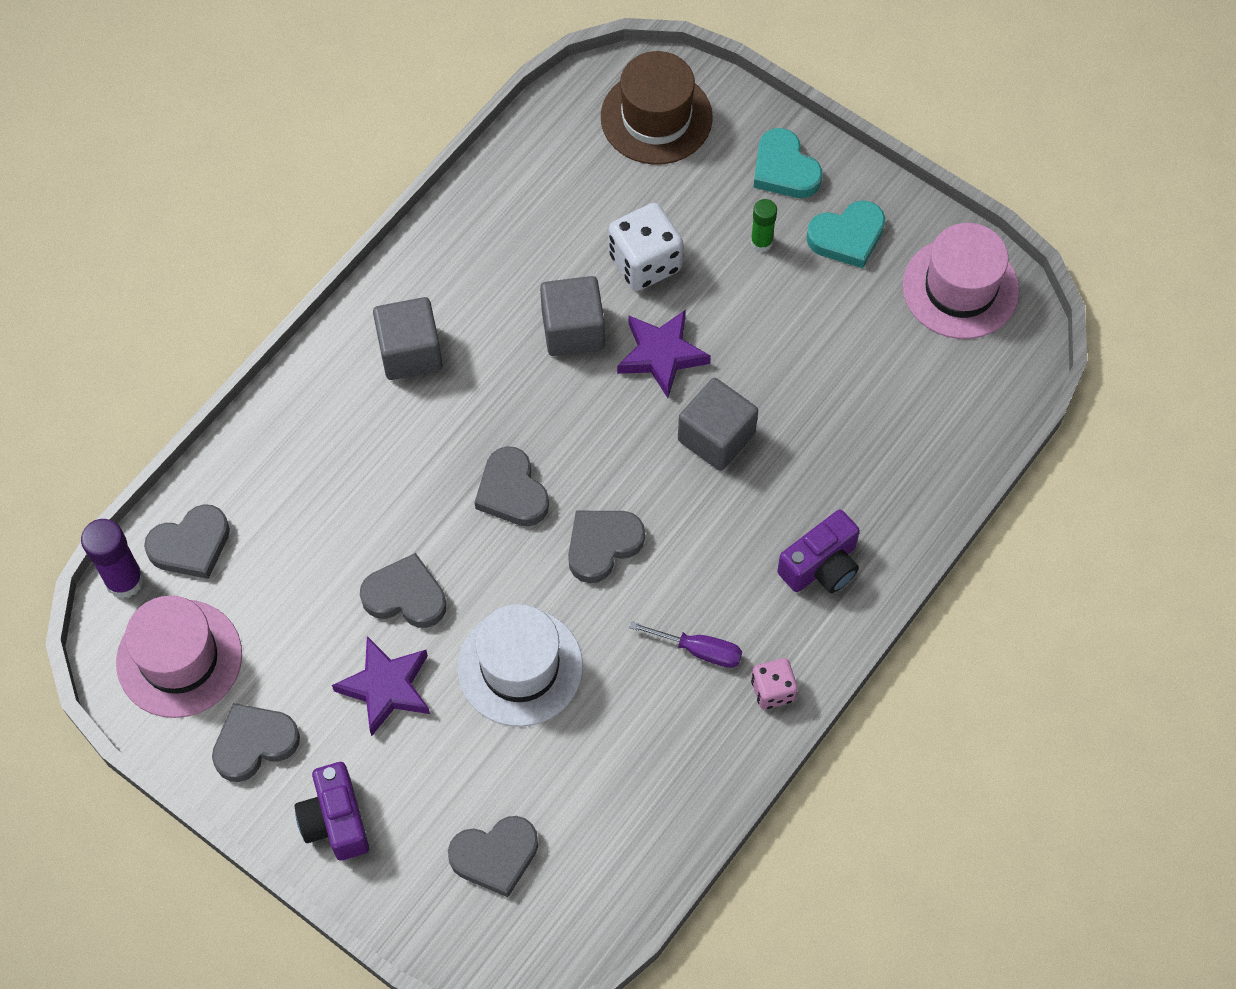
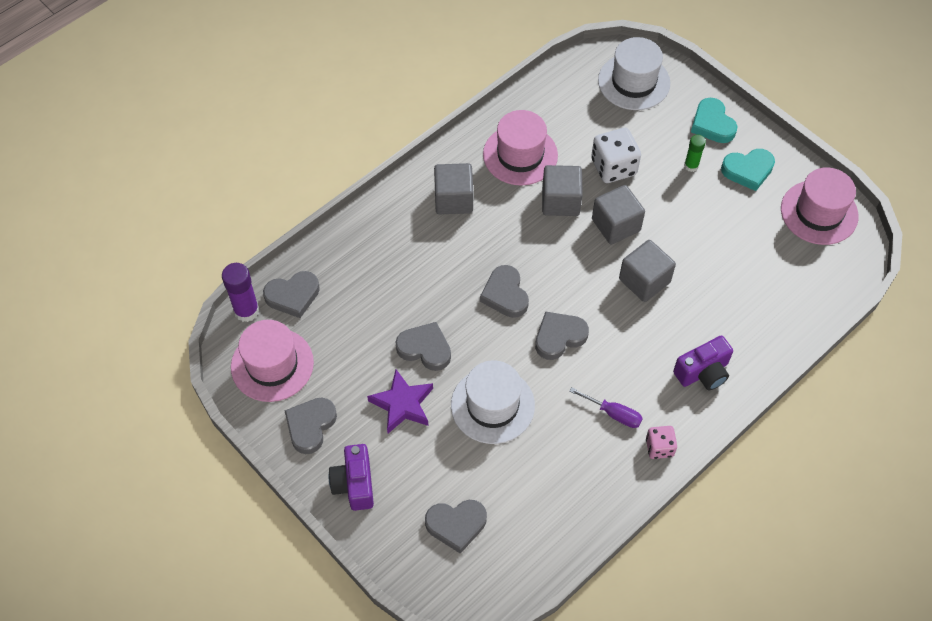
camera: 10 degrees right, 5 degrees down
grey heart [212,703,300,782] -> grey heart turned 45 degrees counterclockwise [284,398,337,454]
brown hat [601,51,713,165] -> white hat [598,37,670,110]
purple star [617,310,711,398] -> grey cube [592,185,645,245]
none -> pink hat [483,110,558,186]

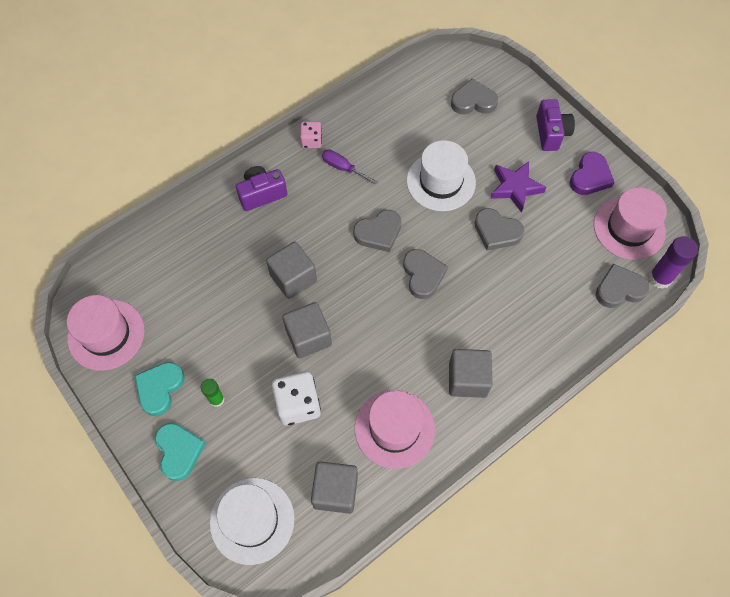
camera: 175 degrees left, 5 degrees up
grey heart [284,398,337,454] -> purple heart [570,152,614,195]
grey cube [542,165,583,216] -> grey cube moved to [311,461,358,514]
turquoise heart [721,149,775,191] -> turquoise heart turned 60 degrees counterclockwise [135,362,185,416]

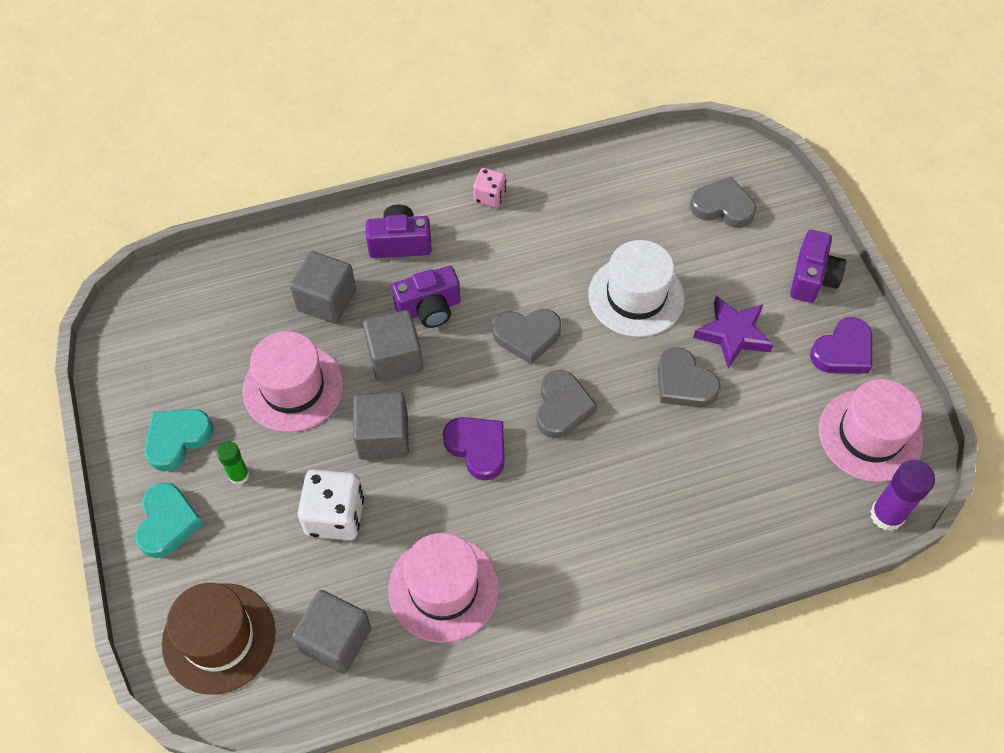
camera: 20 degrees right, 5 degrees down
pink hat [67,295,145,371] -> pink hat moved to [242,331,344,432]
white hat [210,478,295,565] -> brown hat [162,583,276,695]
purple screwdriver [322,150,378,185] -> none
grey cube [449,349,493,398] -> grey cube moved to [290,251,356,324]
grey heart [596,264,650,308] -> none
none -> purple camera [392,266,461,328]
none -> purple heart [443,417,505,481]

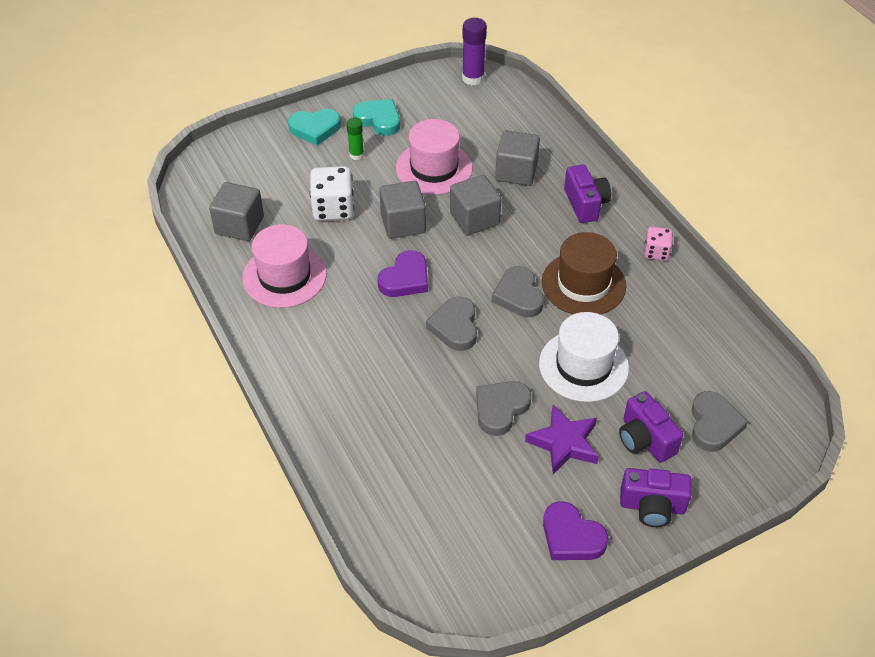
camera: 80 degrees right, 10 degrees down
brown hat [162,583,276,695] -> brown hat moved to [542,232,626,315]
purple camera [392,266,461,328] -> purple camera moved to [619,391,683,463]
grey heart [537,370,597,439] -> grey heart turned 90 degrees clockwise [426,297,477,351]
pink hat [819,379,923,482] -> none
purple glue stick [870,460,935,531] -> purple glue stick moved to [462,18,487,85]

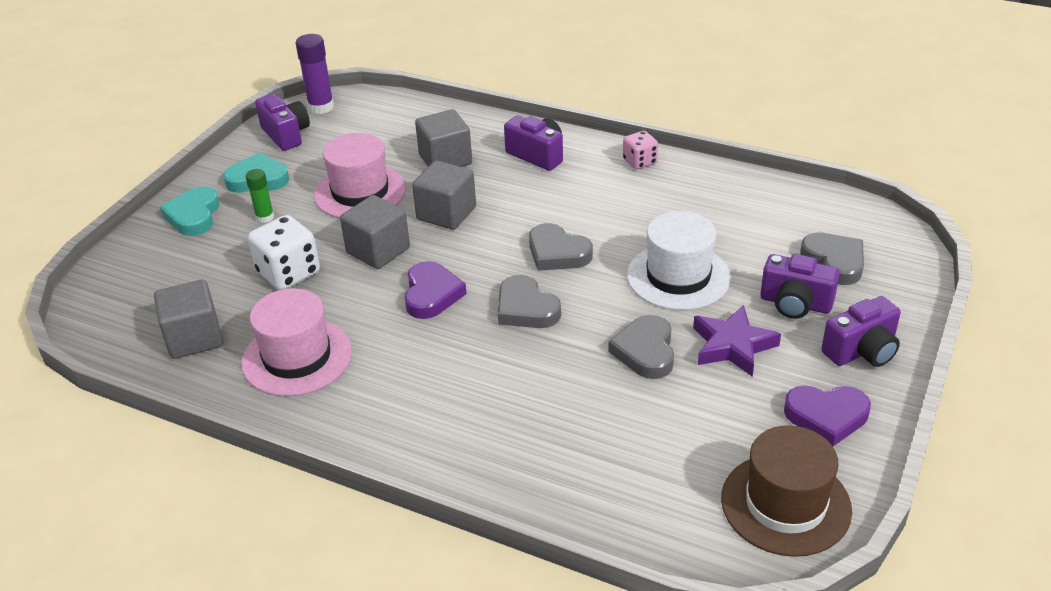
camera: 35 degrees left, 10 degrees down
turquoise heart [288,109,341,145] -> turquoise heart turned 135 degrees clockwise [160,186,219,236]
brown hat [542,232,626,315] -> brown hat moved to [721,425,852,557]
none -> purple camera [255,94,310,151]

